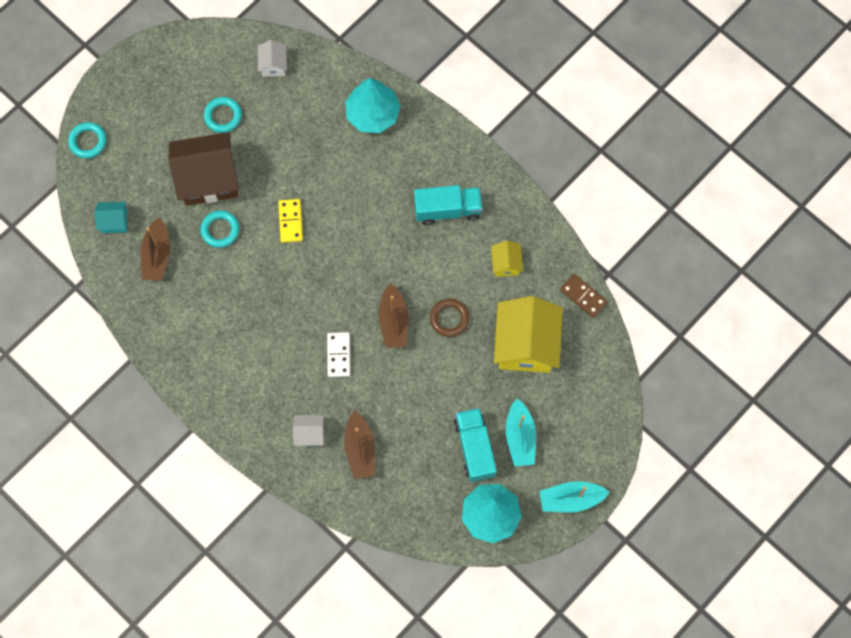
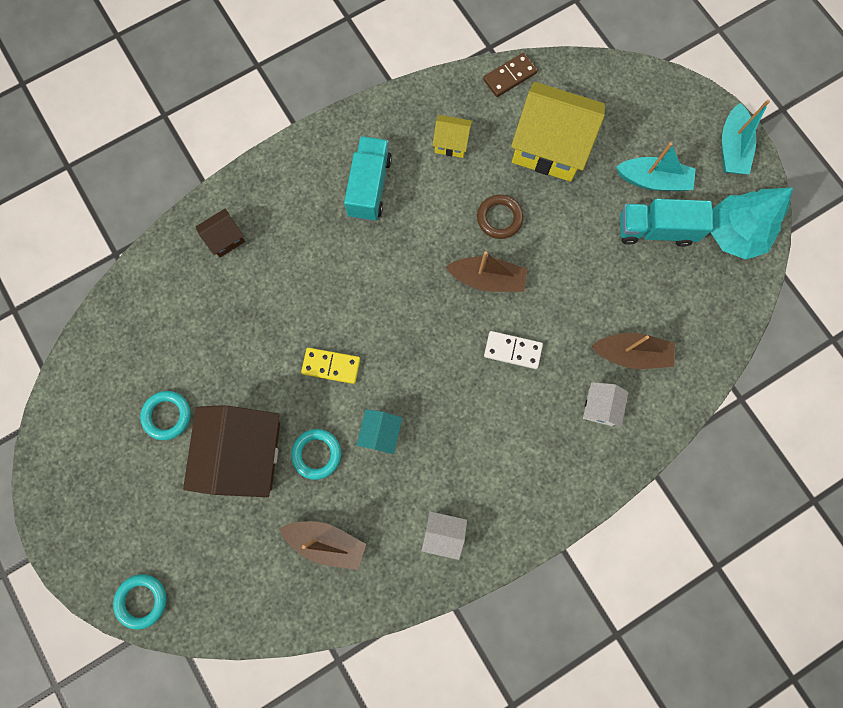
camera: 75 degrees left, 5 degrees up
turquoise house [94,202,128,233] -> turquoise house moved to [356,409,402,454]
white house [258,40,287,77] -> white house moved to [421,511,467,560]
turquoise tree [345,78,401,133] -> brown house [196,209,245,257]

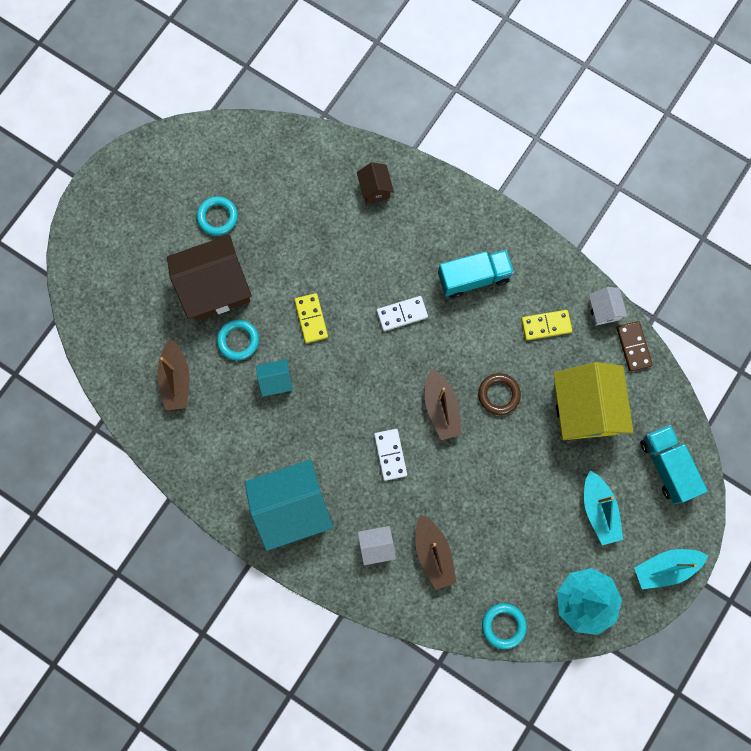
camera: 65 degrees right, 0 degrees up
turquoise ring [113,574,167,629] -> turquoise ring moved to [482,603,527,649]
brown house [196,209,245,257] -> brown house turned 45 degrees clockwise [357,162,394,203]
white house [421,511,467,560] -> white house moved to [588,287,628,326]
yellow house [432,115,472,158] -> yellow domino [521,310,572,340]
brown domino [483,53,538,97] -> brown domino turned 45 degrees clockwise [616,321,653,372]
turquoise truck [620,199,713,247] -> turquoise truck moved to [640,425,708,504]
none -> turquoise house [245,460,333,551]
none -> white domino [377,296,428,331]

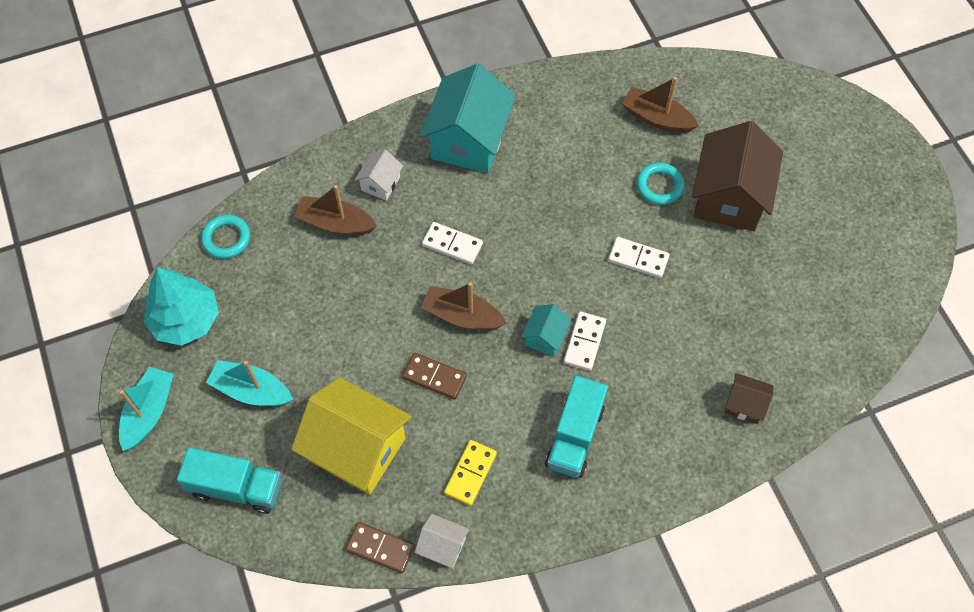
camera: 125 degrees right, 15 degrees down
turquoise ring [197,196,238,236] -> none
turquoise house [256,359,293,397] -> turquoise house moved to [521,304,572,357]
yellow domino [295,293,328,343] -> white domino [608,237,670,278]
brown ring [478,373,521,415] -> brown domino [402,353,467,399]

